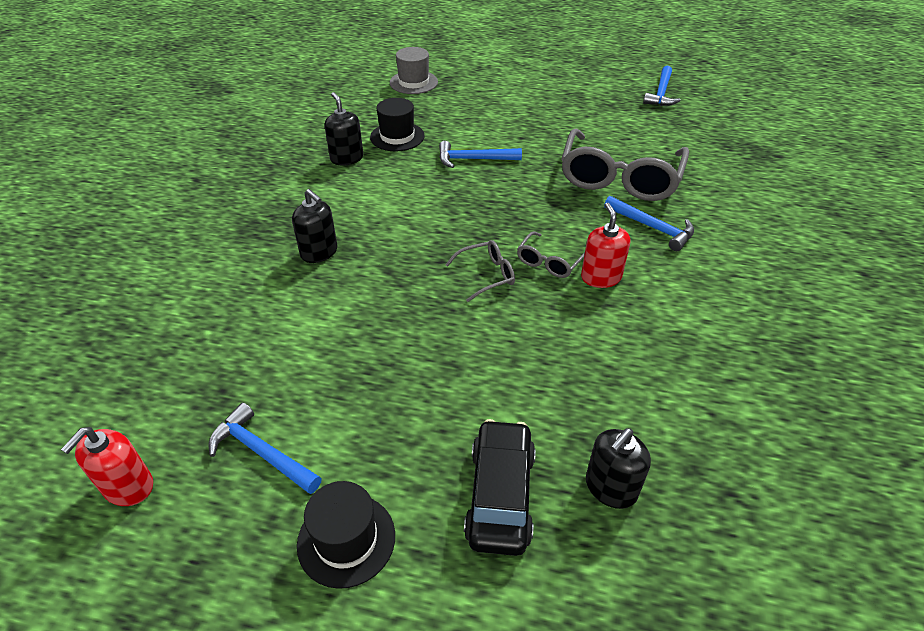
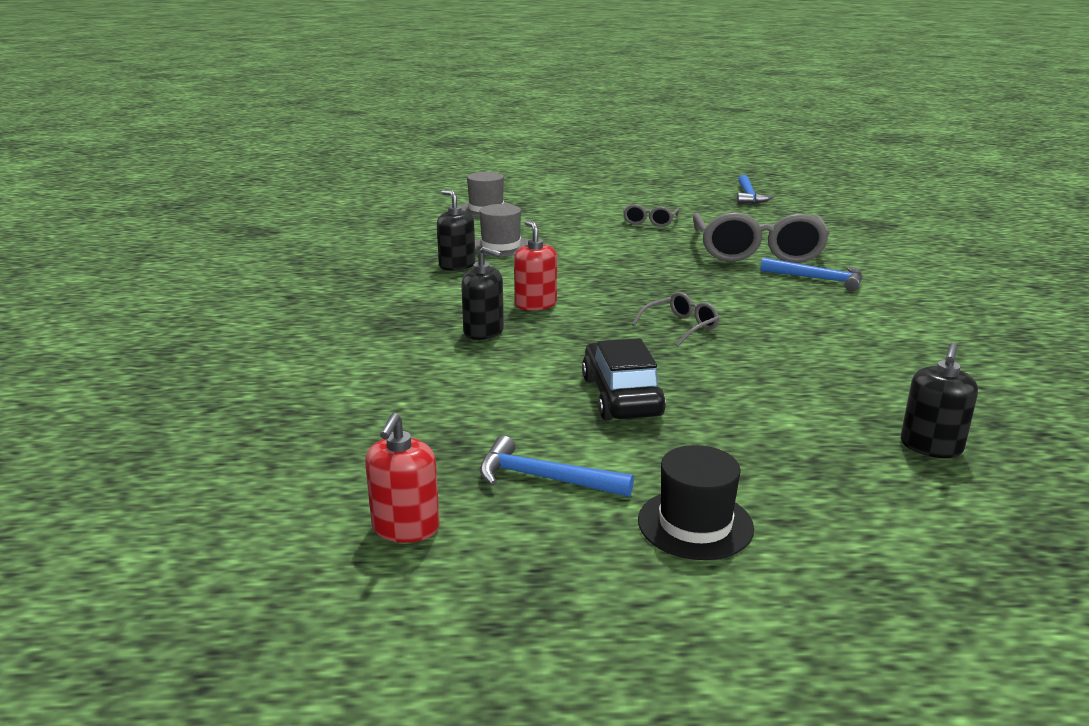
camera: 15 degrees left, 20 degrees down
black hat [370,98,425,151] -> grey hat [475,204,528,256]
blue hammer [439,141,522,168] -> none
black car [464,419,536,556] -> black car moved to [582,338,666,420]
grey glasses [517,231,585,278] -> grey glasses moved to [623,204,679,227]
red soap dispenser [581,203,630,288] -> red soap dispenser moved to [514,220,557,311]

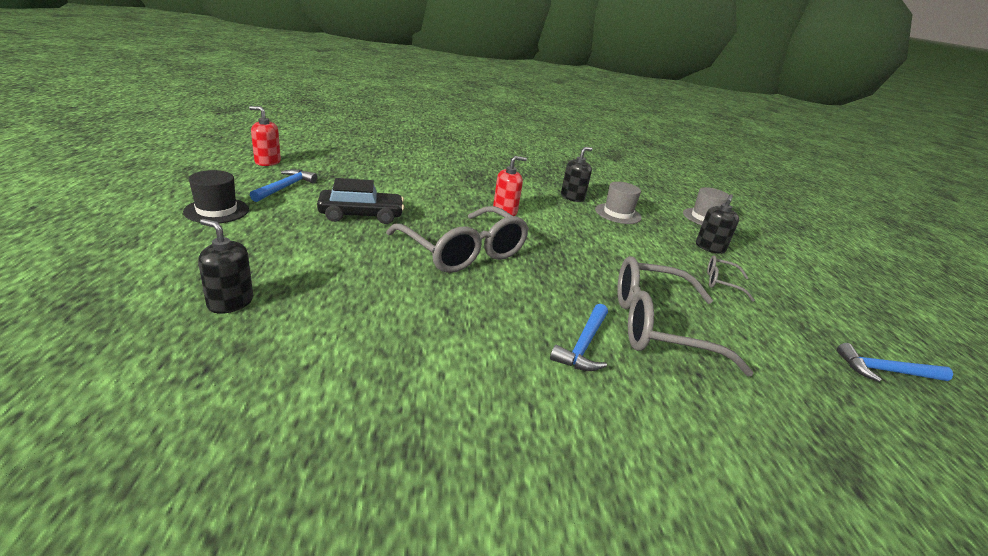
camera: 85 degrees right, 5 degrees up
black soap dispenser [461,246,504,340] -> black soap dispenser moved to [696,194,739,254]
grey glasses [632,292,719,346] -> grey glasses [386,206,529,273], size x2.18

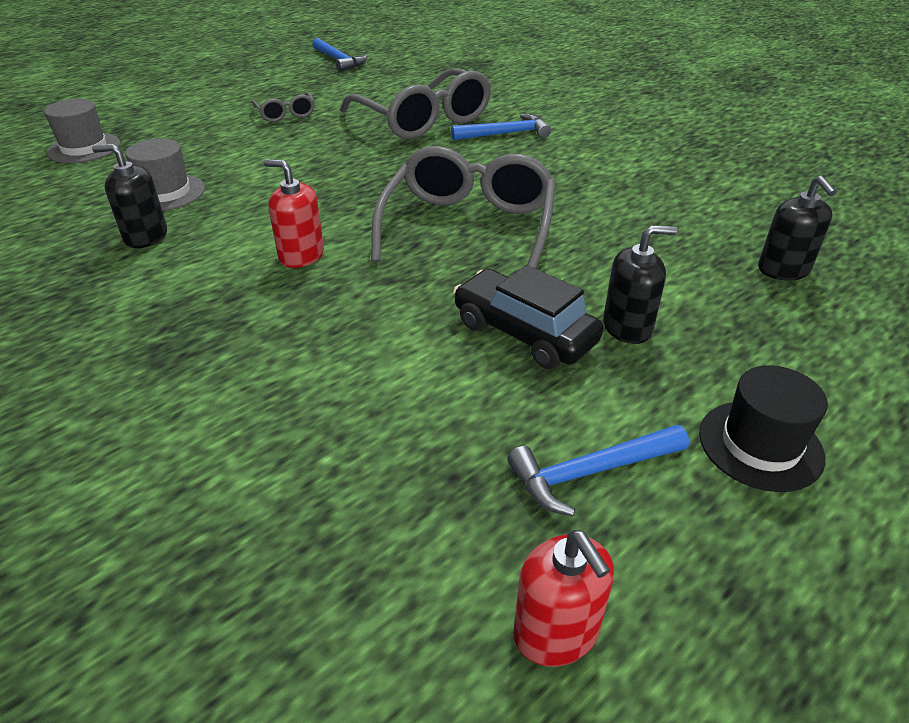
camera: 125 degrees left, 10 degrees up
black soap dispenser [696,194,739,254] -> black soap dispenser moved to [603,225,677,344]

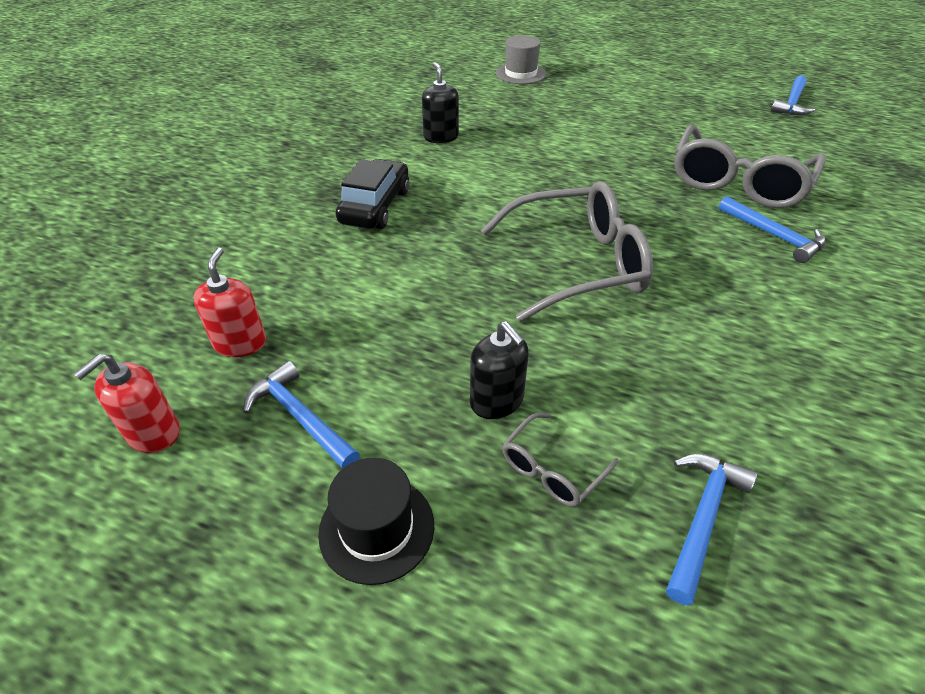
camera: 65 degrees right, 5 degrees up
grey hat [125,138,205,211] -> none
grey glasses [252,92,315,122] -> grey glasses moved to [502,413,618,507]
red soap dispenser [264,159,324,268] -> red soap dispenser moved to [193,248,266,357]
black car [453,265,603,369] -> black car moved to [336,159,409,229]
black soap dispenser [758,176,837,281] -> blue hammer [666,454,757,605]

